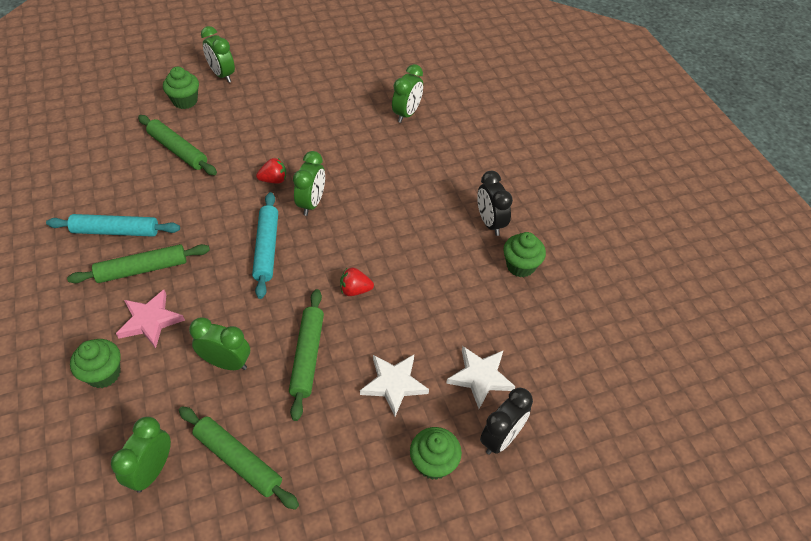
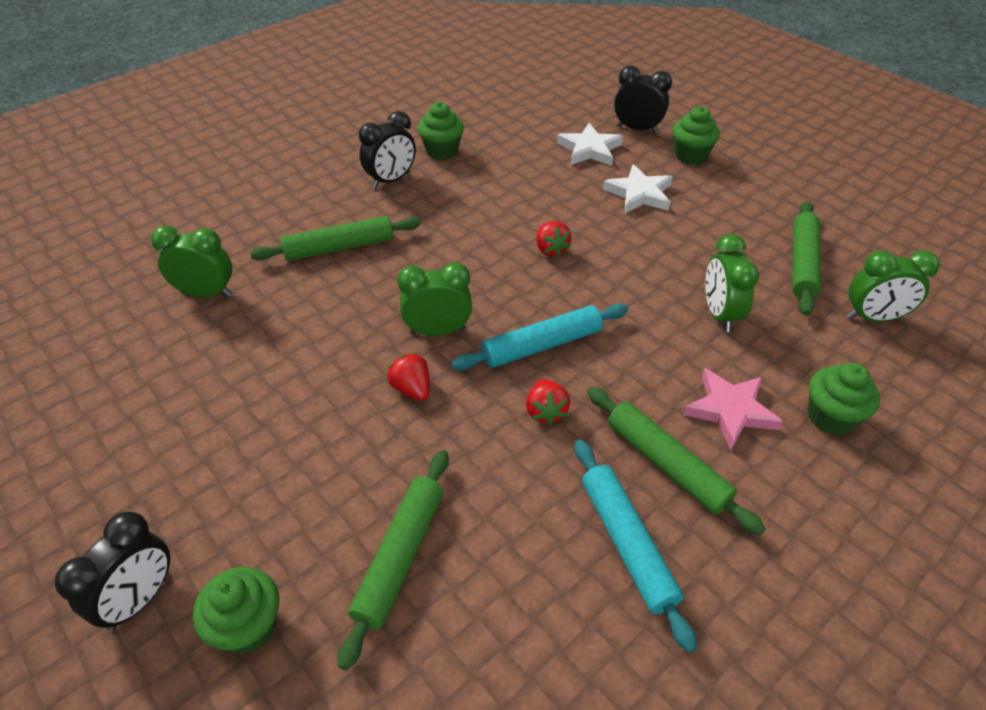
camera: 110 degrees left, 5 degrees down
green clock [201,26,235,83] -> black clock [55,512,170,631]
green rolling pin [289,289,324,421] -> green rolling pin moved to [250,216,421,261]
none -> red strawberry [526,379,570,425]

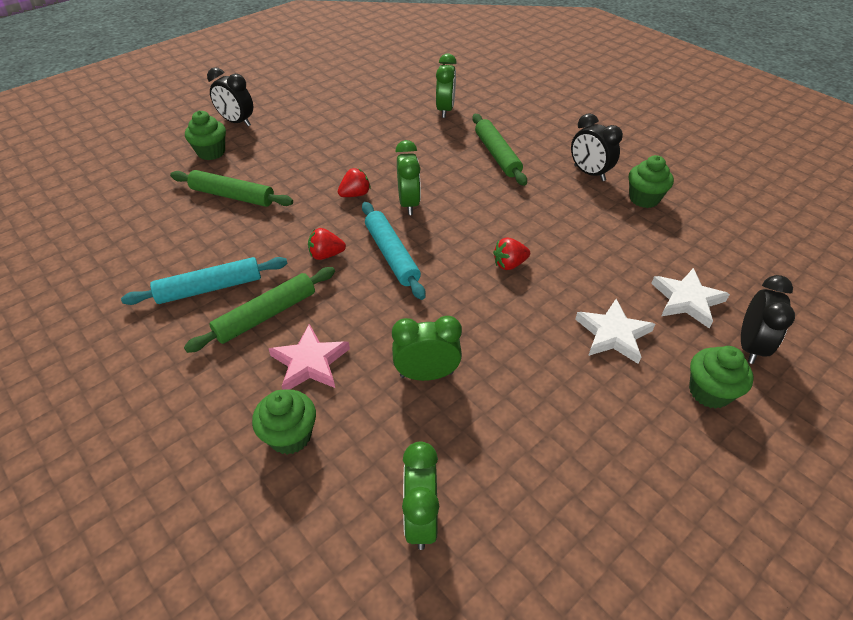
camera: 90 degrees right, 0 degrees up
green rolling pin [792,201,821,316] -> none

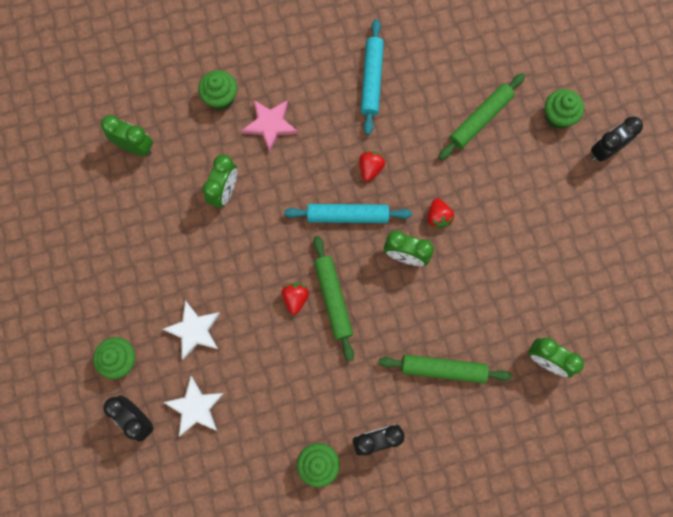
camera: 115 degrees right, 30 degrees up
green rolling pin [184,267,335,353] -> green rolling pin moved to [313,236,354,361]

